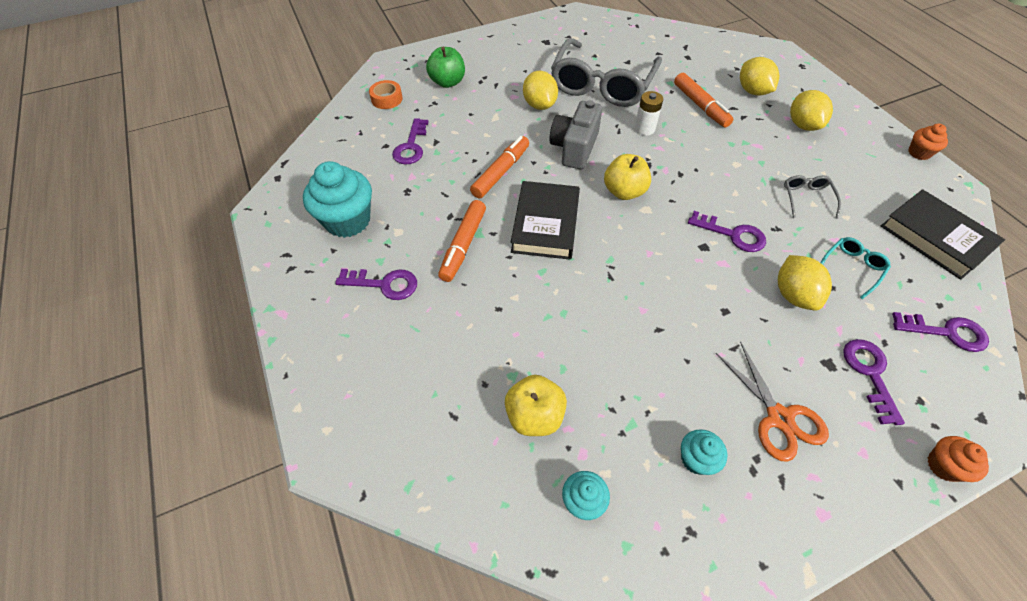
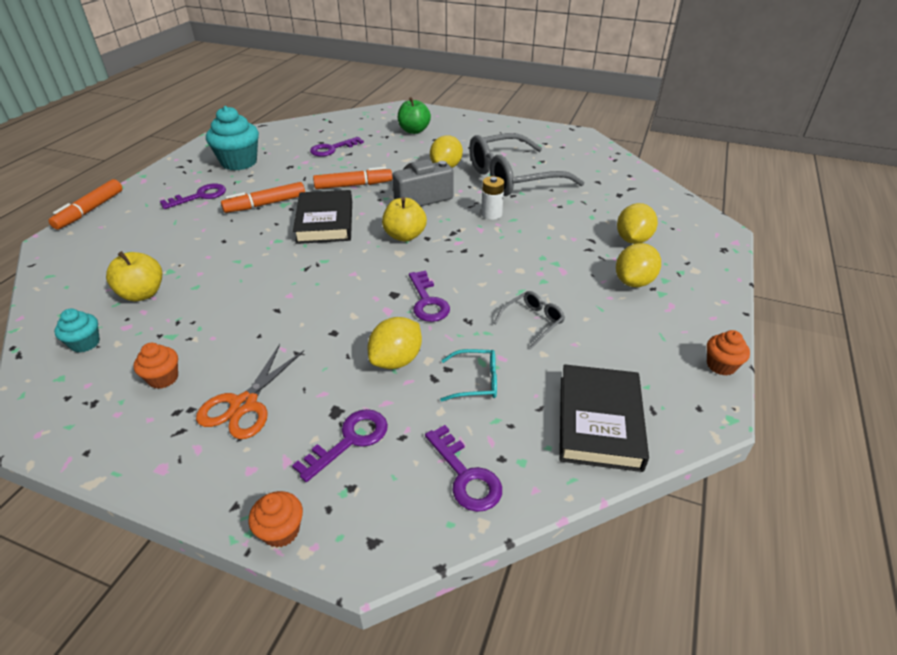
camera: 45 degrees right, 15 degrees down
purple key [335,269,417,300] -> purple key turned 90 degrees counterclockwise [160,184,226,209]
orange tape [369,80,403,109] -> none
black book [511,181,580,260] -> black book turned 60 degrees counterclockwise [293,190,352,244]
orange marker [674,73,733,128] -> orange marker moved to [48,179,123,229]
turquoise cupcake [681,429,727,475] -> orange cupcake [133,343,178,389]

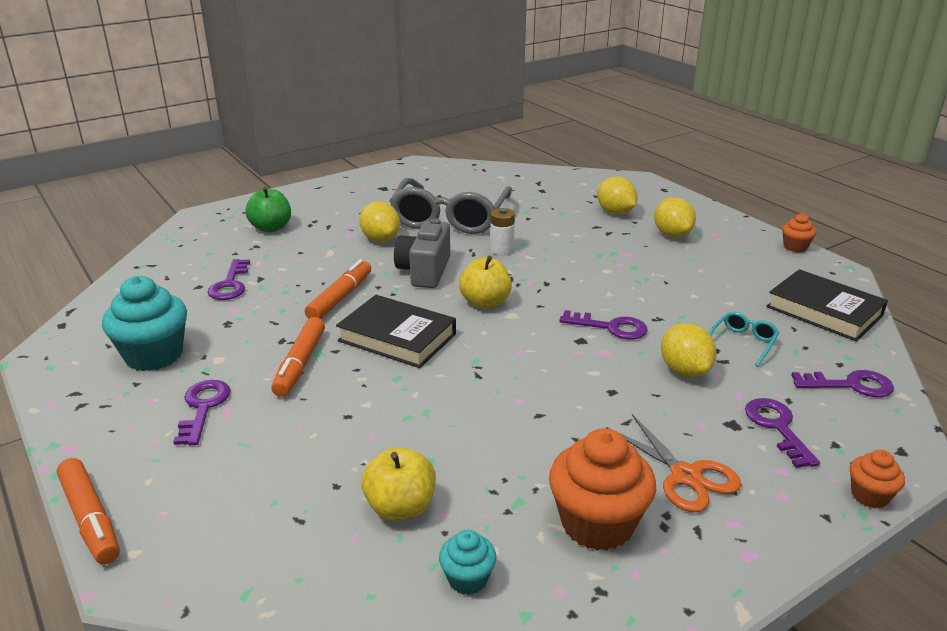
camera: 55 degrees left, 10 degrees down
orange cupcake [133,343,178,389] -> orange cupcake [549,428,656,551], size x1.96
grey glasses [494,291,565,348] -> none

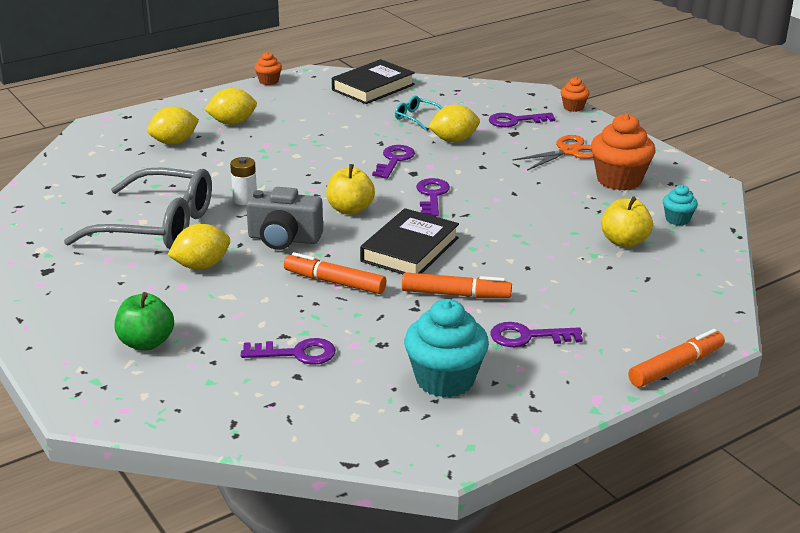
camera: 90 degrees left, 0 degrees up
purple key [791,370,894,397] -> purple key moved to [416,178,450,217]

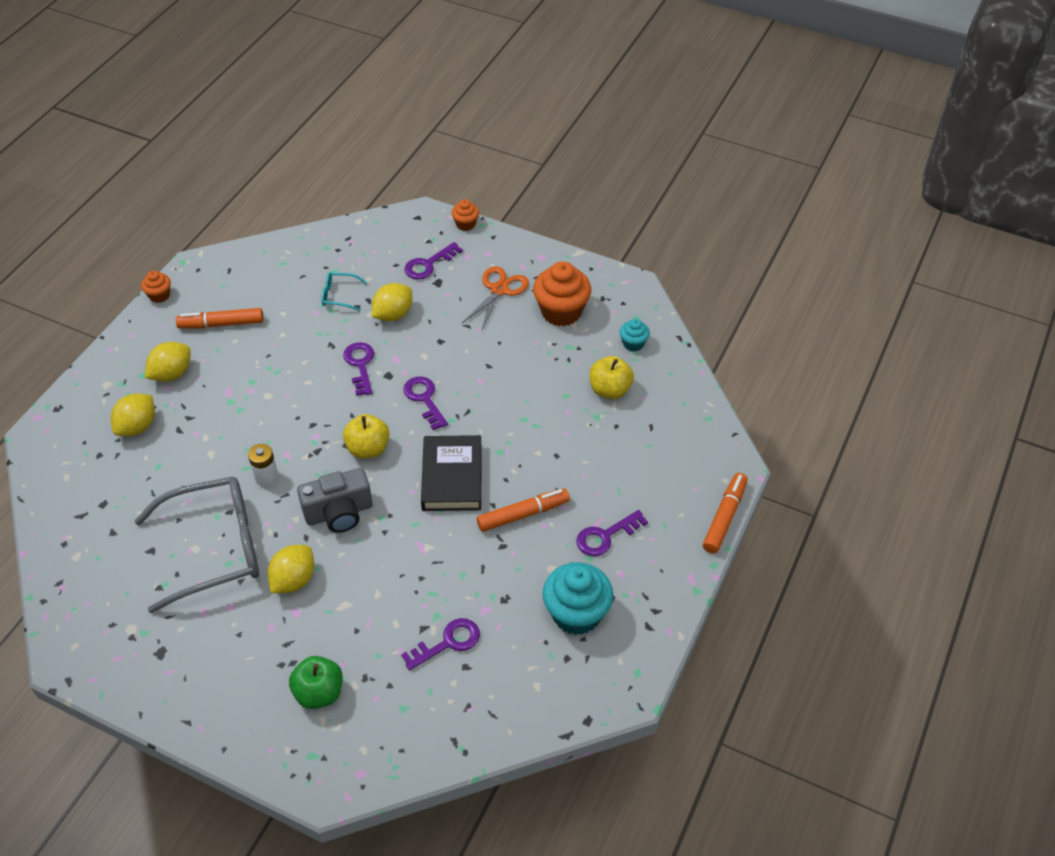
camera: 30 degrees left, 20 degrees up
orange marker [284,252,386,294] -> orange marker moved to [176,308,263,329]
black book [332,59,415,104] -> none

